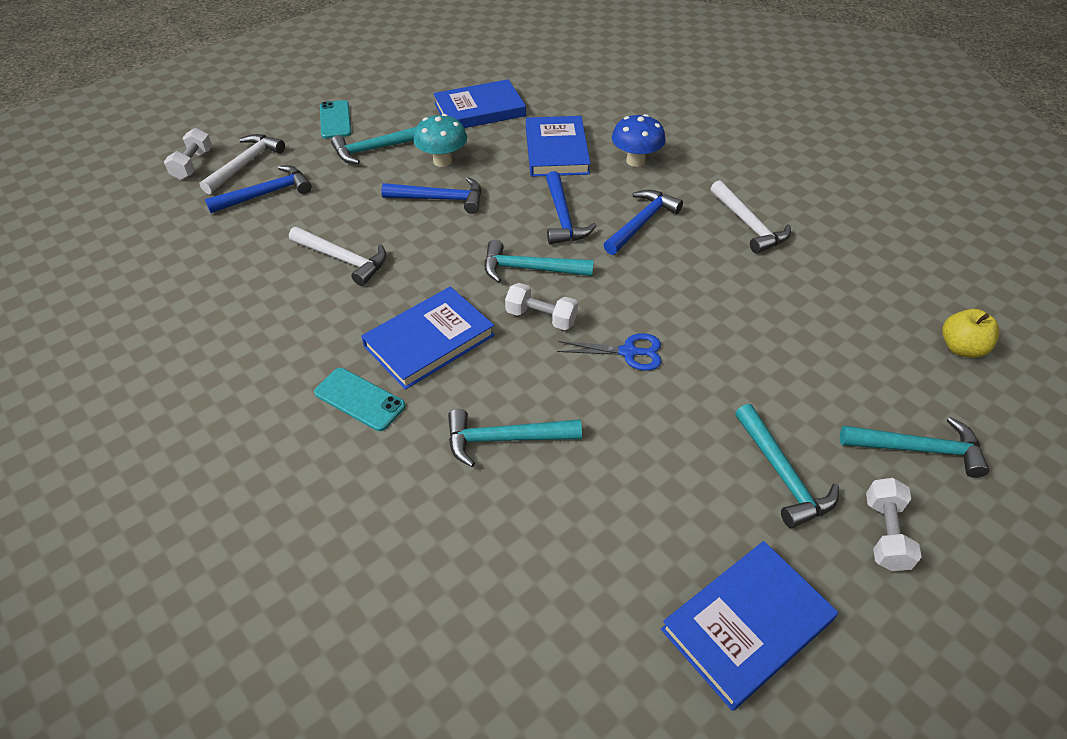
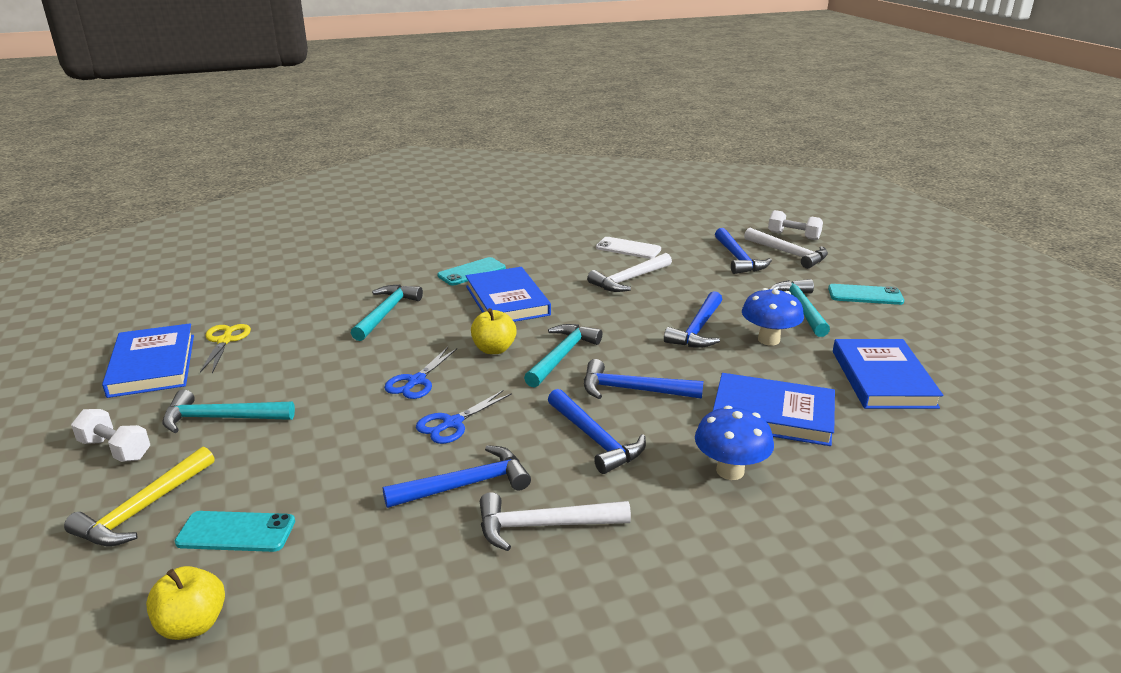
camera: 110 degrees right, 20 degrees down
turquoise mushroom [414,114,467,167] -> blue mushroom [742,288,804,346]
white dumbbell [505,283,578,330] -> yellow apple [471,308,517,354]
turquoise hammer [840,417,989,478] -> yellow hammer [64,447,214,546]
none -> turquoise phone [175,511,295,552]
none -> yellow scissors [200,324,251,373]
none -> blue hammer [383,445,531,508]
none -> blue scissors [416,390,512,444]
none -> white phone [596,237,661,259]

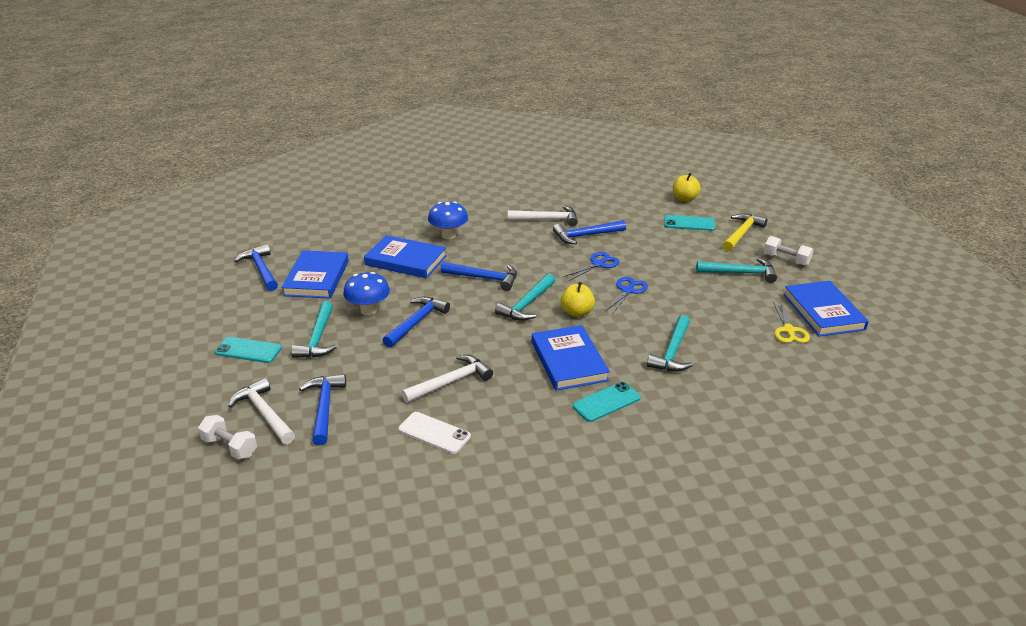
camera: 175 degrees left, 5 degrees up
blue hammer [548,389,646,474] -> blue hammer moved to [235,244,278,291]

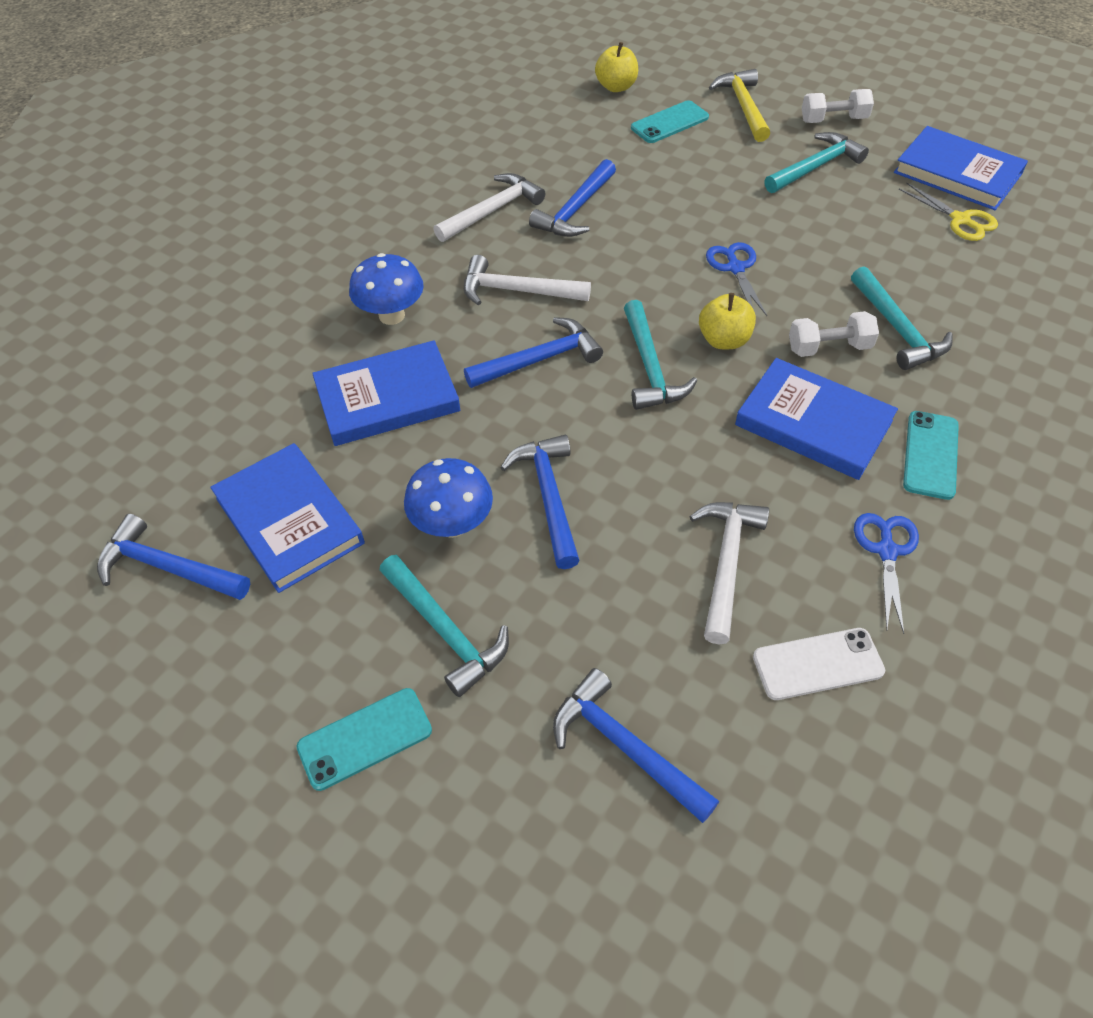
camera: 40 degrees left, 20 degrees up
white dumbbell [198,415,257,459] -> white dumbbell moved to [789,311,879,357]
white hammer [228,378,295,444] -> white hammer moved to [464,255,591,305]
blue scissors [563,252,620,281] -> blue scissors moved to [854,513,919,634]

